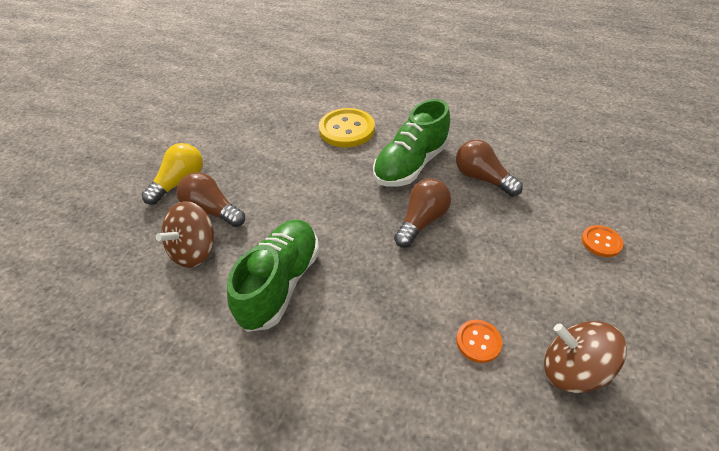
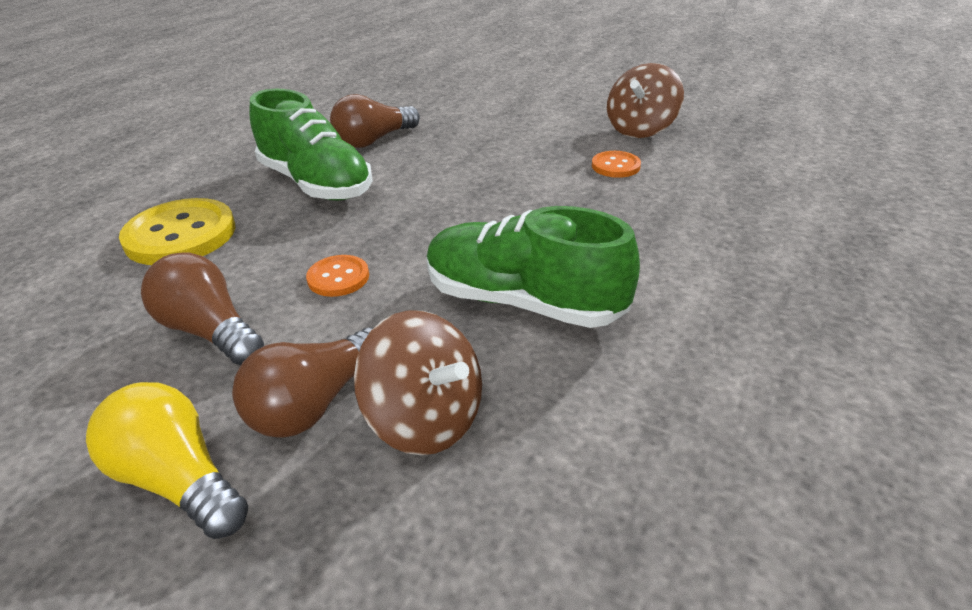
camera: 85 degrees left, 10 degrees down
brown light bulb [394,178,451,248] -> brown light bulb moved to [141,252,264,365]
orange button [582,225,623,257] -> orange button moved to [306,255,369,297]

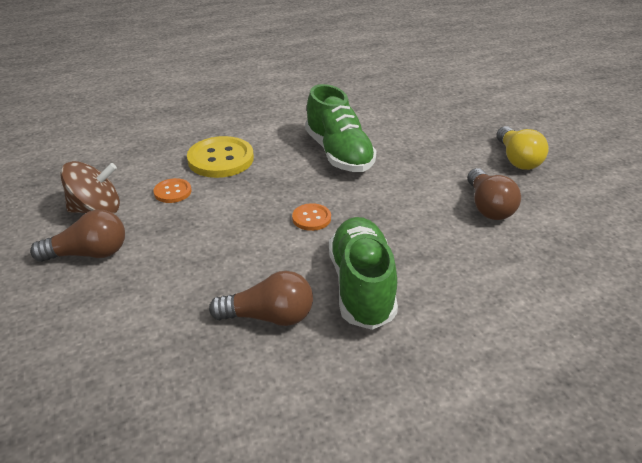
camera: 140 degrees left, 0 degrees up
yellow button [119,198,235,265] -> yellow button moved to [187,136,254,178]
brown light bulb [232,327,373,438] -> brown light bulb moved to [30,210,125,262]
orange button [306,255,369,297] -> orange button moved to [292,203,331,231]
brown spinning top [354,310,482,455] -> none

